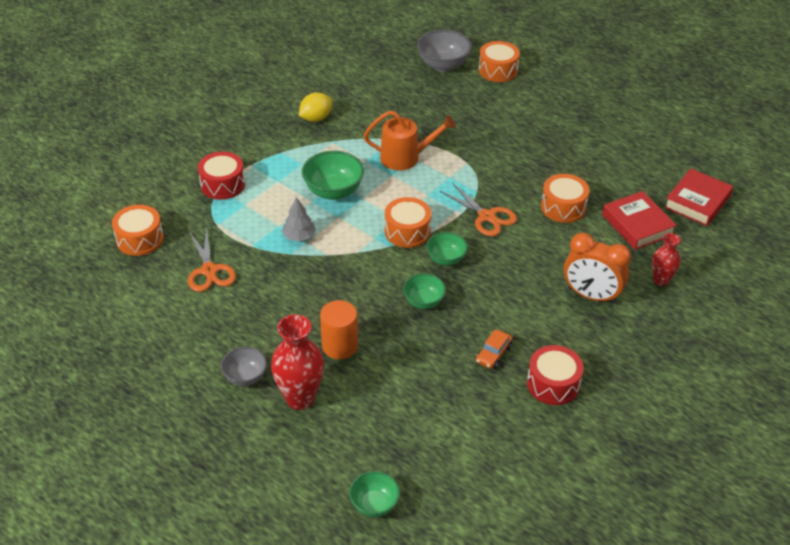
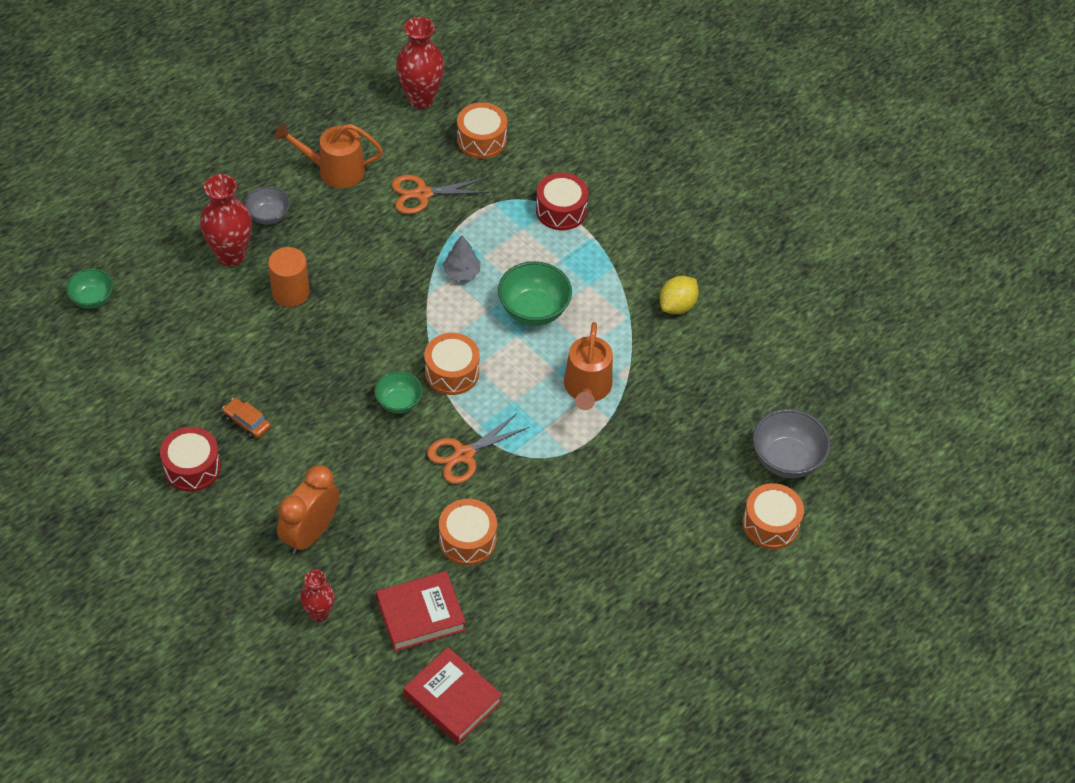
camera: 95 degrees right, 10 degrees up
yellow lemon [299,92,332,122] -> yellow lemon turned 75 degrees clockwise [660,276,699,314]
green bowl [403,273,446,309] -> none
none -> orange watering can [275,124,383,188]
none -> red vase [396,17,444,109]

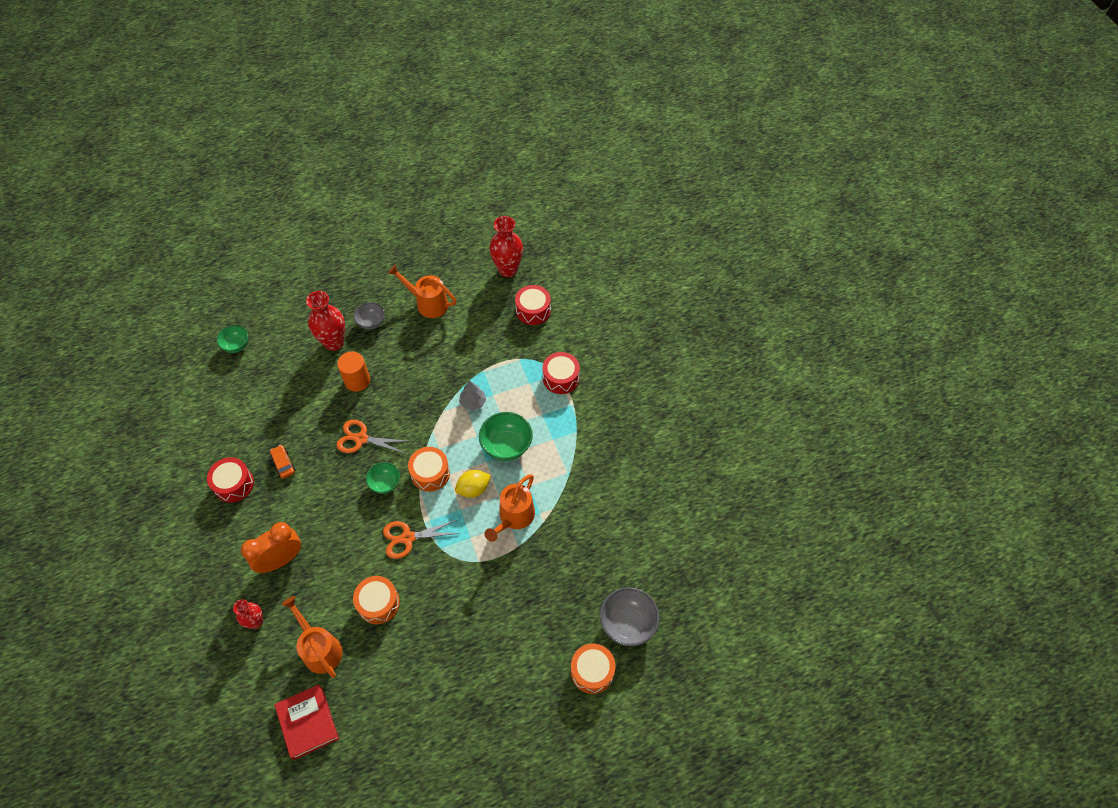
camera: 25 degrees right, 5 degrees up
red book [376,571,466,651] -> orange watering can [282,596,343,678]
orange scissors [391,175,489,214] -> orange scissors moved to [336,420,408,454]
orange drum [457,102,507,159] -> red drum [515,285,551,325]
yellow lemon [660,276,699,314] -> yellow lemon moved to [455,470,491,498]

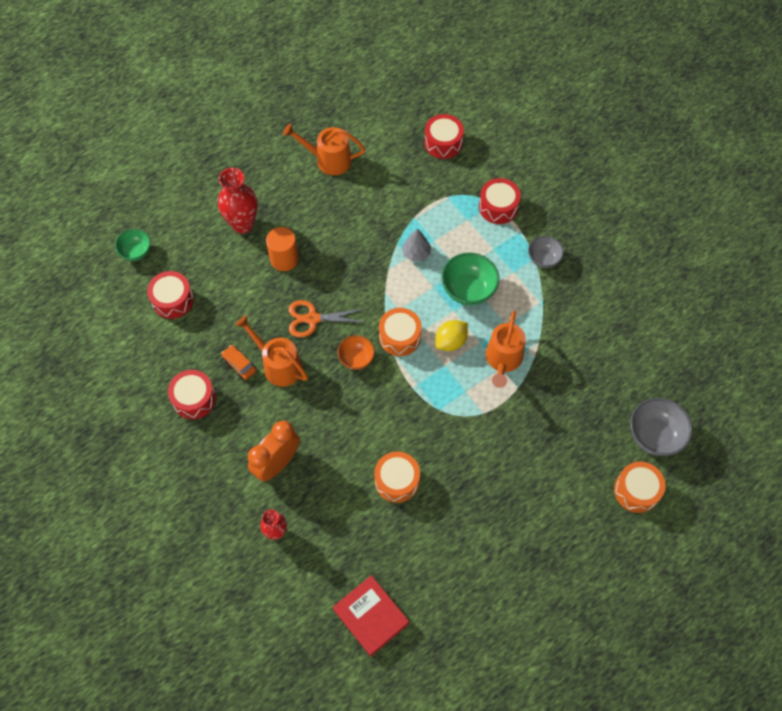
camera: 15 degrees left, 5 degrees up
orange watering can [282,596,343,678] -> orange watering can moved to [235,315,308,387]
grey bowl [354,302,385,330] -> grey bowl moved to [528,236,564,268]
green bowl [366,462,400,494] -> orange bowl [338,335,375,370]
orange scissors [383,519,460,559] -> none
red vase [489,216,523,277] -> none
none -> red drum [147,271,194,319]

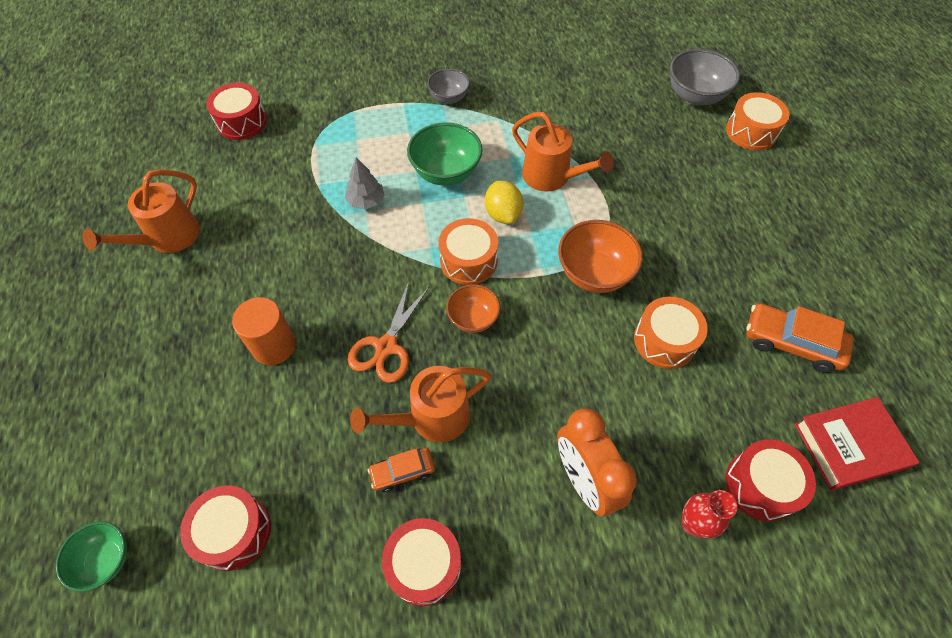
camera: 65 degrees left, 5 degrees down
red vase [218,168,258,234] -> none
red drum [479,178,521,224] -> red drum moved to [725,439,816,522]
none -> orange bowl [558,220,643,293]
none -> orange car [746,303,854,373]

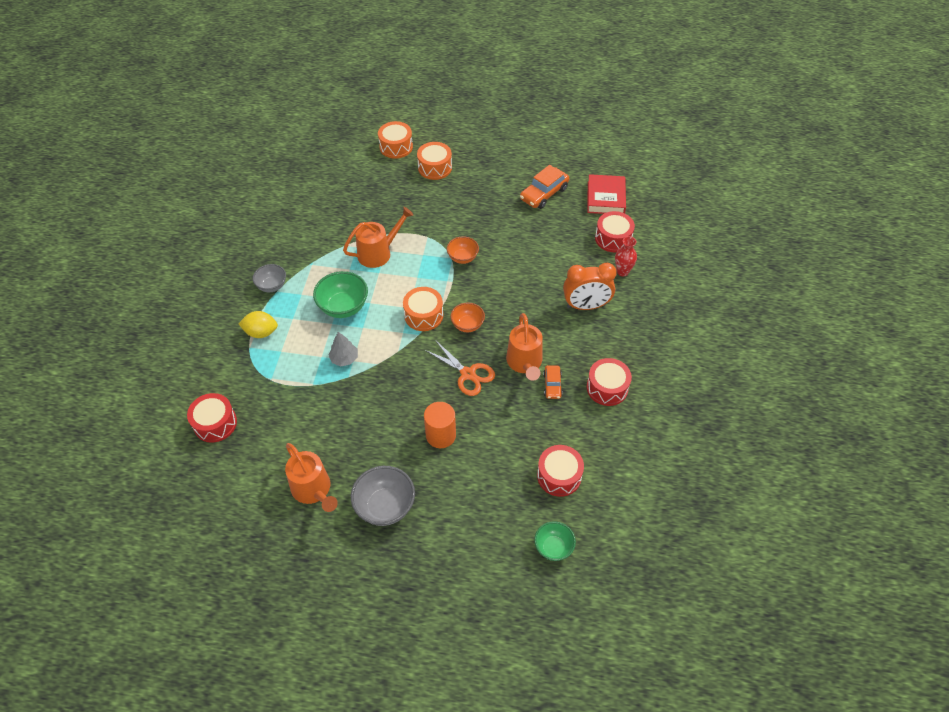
camera: 70 degrees left, 5 degrees down
yellow lemon [485,181,523,224] -> yellow lemon moved to [239,311,278,338]
orange bowl [558,220,643,293] -> orange bowl [447,236,479,264], size x0.63
orange drum [634,297,708,369] -> orange drum moved to [417,142,452,180]
grey bowl [670,49,740,106] -> grey bowl moved to [351,466,415,526]

